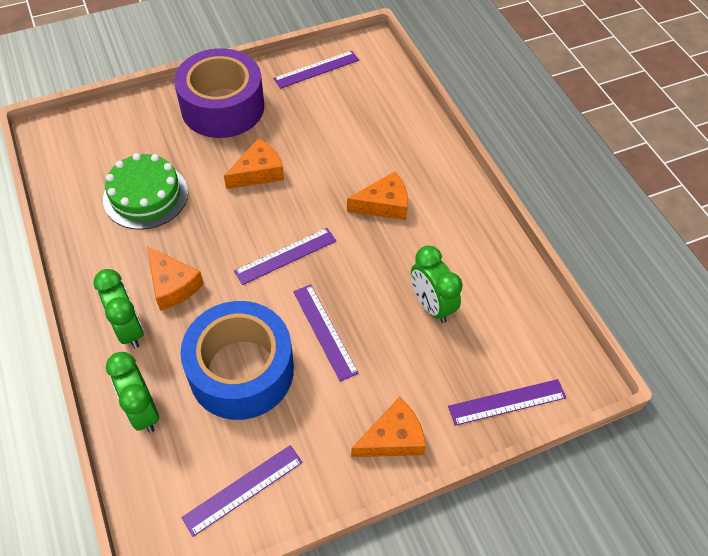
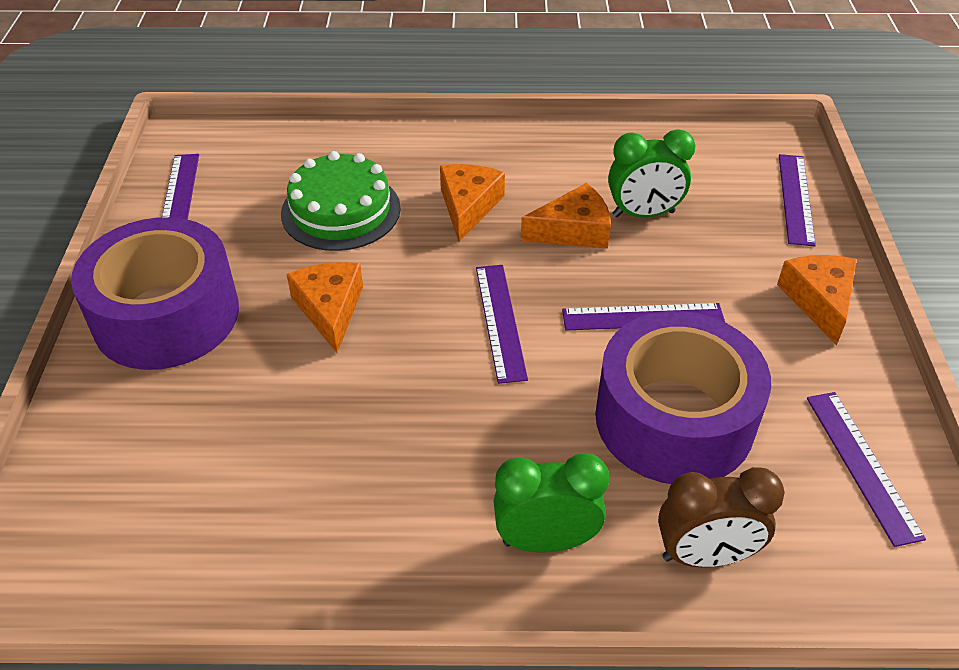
camera: 65 degrees left, 10 degrees down
green cake [103,153,188,230] -> green cake moved to [281,151,401,251]
green clock [106,352,159,433] -> brown clock [658,467,785,567]
orange cheese [147,246,204,310] -> orange cheese moved to [521,183,611,249]
blue tape [180,301,294,420] -> purple tape [595,311,771,484]

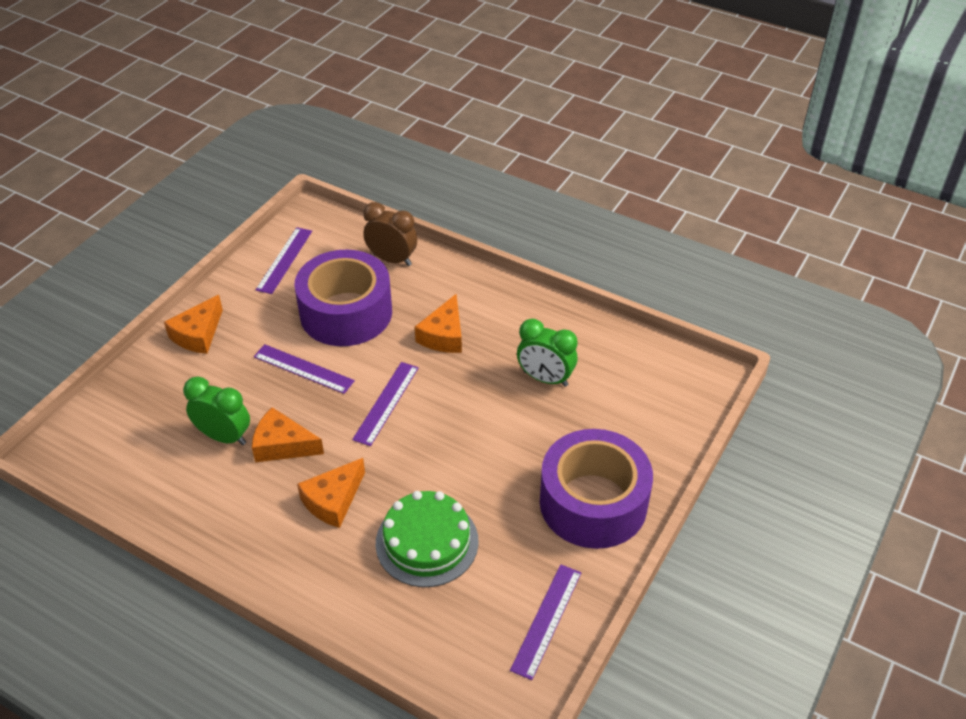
camera: 150 degrees left, 0 degrees up
orange cheese [286,262,363,353] -> orange cheese moved to [415,294,462,353]
green clock [494,453,609,552] -> green clock moved to [517,319,578,387]
purple ruler [779,154,816,246] -> none

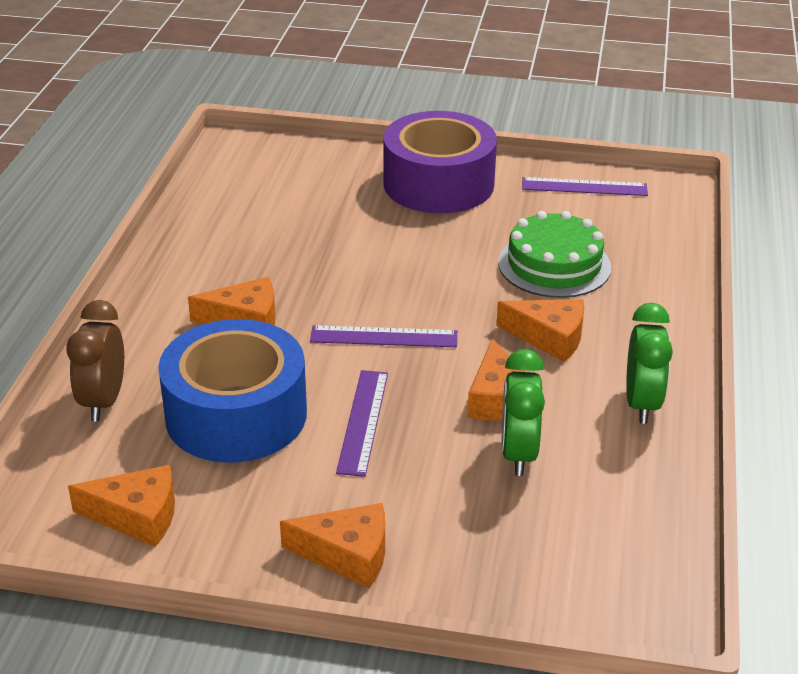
camera: 110 degrees left, 10 degrees down
purple ruler [256,227,312,294] -> orange cheese [68,465,175,547]
purple tape [294,250,392,346] -> blue tape [158,319,307,463]
green clock [517,319,578,387] -> green clock moved to [626,303,673,424]

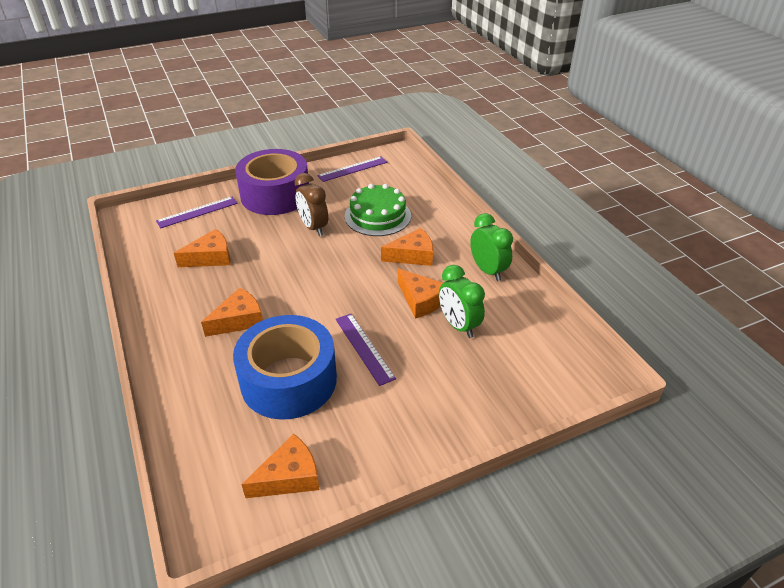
camera: 35 degrees left, 5 degrees up
brown clock [66,300,124,421] -> brown clock moved to [295,173,328,236]
orange cheese [280,503,385,588] -> orange cheese moved to [174,229,231,267]
purple ruler [310,325,457,347] -> purple ruler moved to [156,197,238,228]

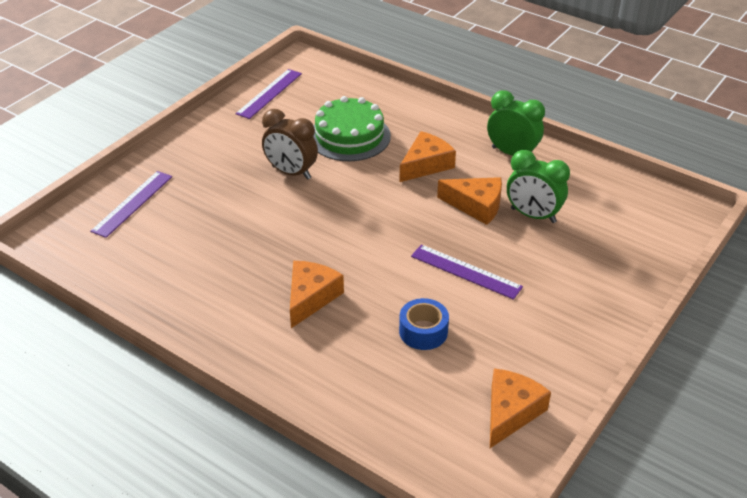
camera: 30 degrees left, 0 degrees up
orange cheese [174,229,231,267] -> none
blue tape [233,315,337,420] -> blue tape [399,298,449,350], size x0.44
purple tape [235,149,309,215] -> none

